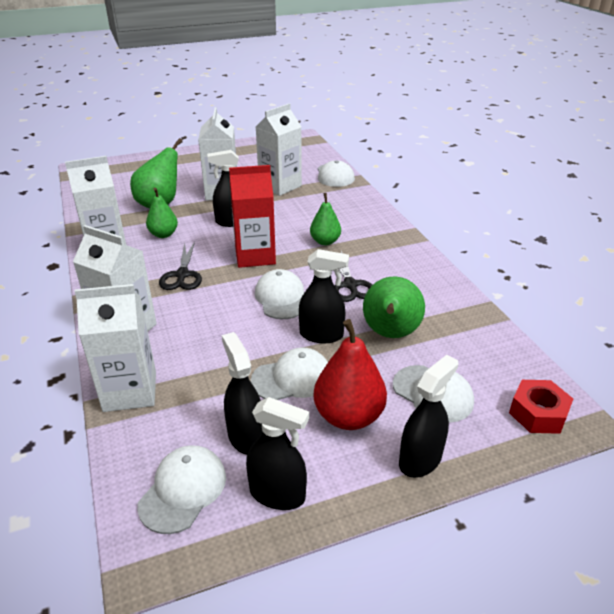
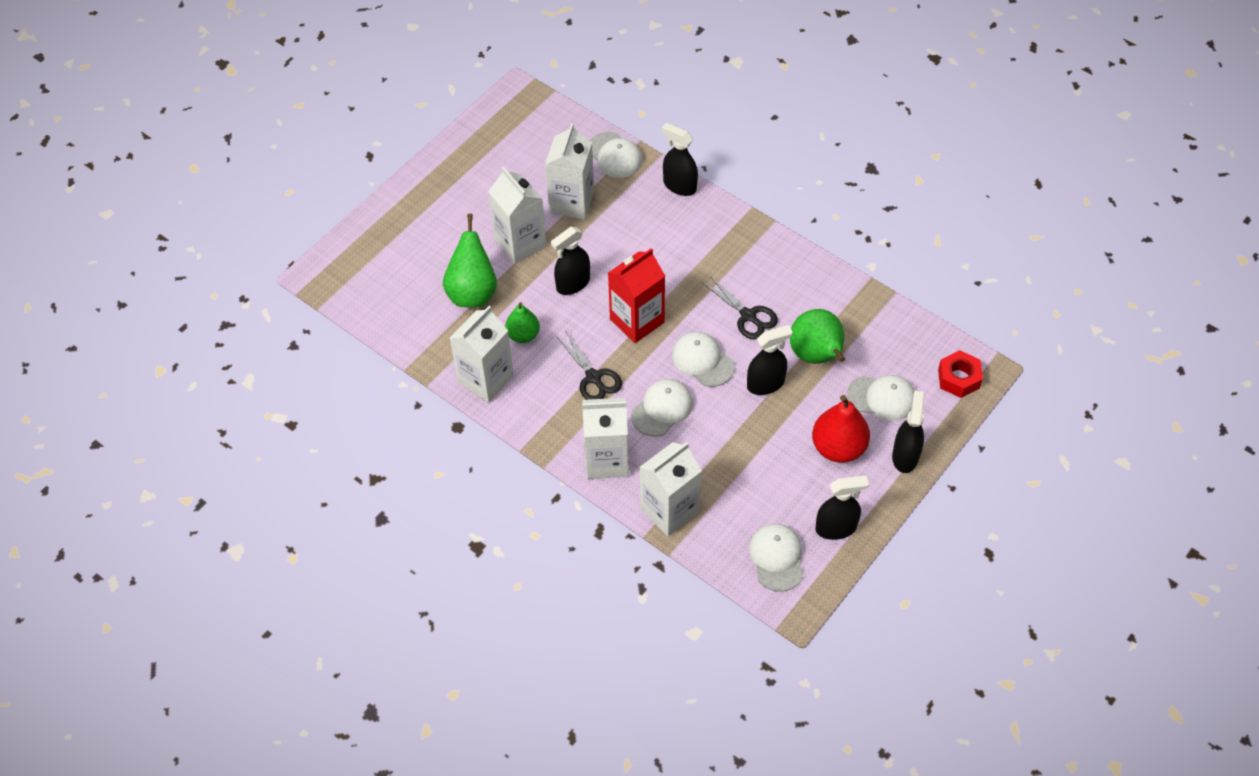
camera: 30 degrees left, 20 degrees up
black spray bottle [222,332,263,455] -> black spray bottle moved to [662,123,698,196]
white cap [251,347,328,400] -> white cap moved to [631,379,693,437]
green pear [310,193,341,245] -> none

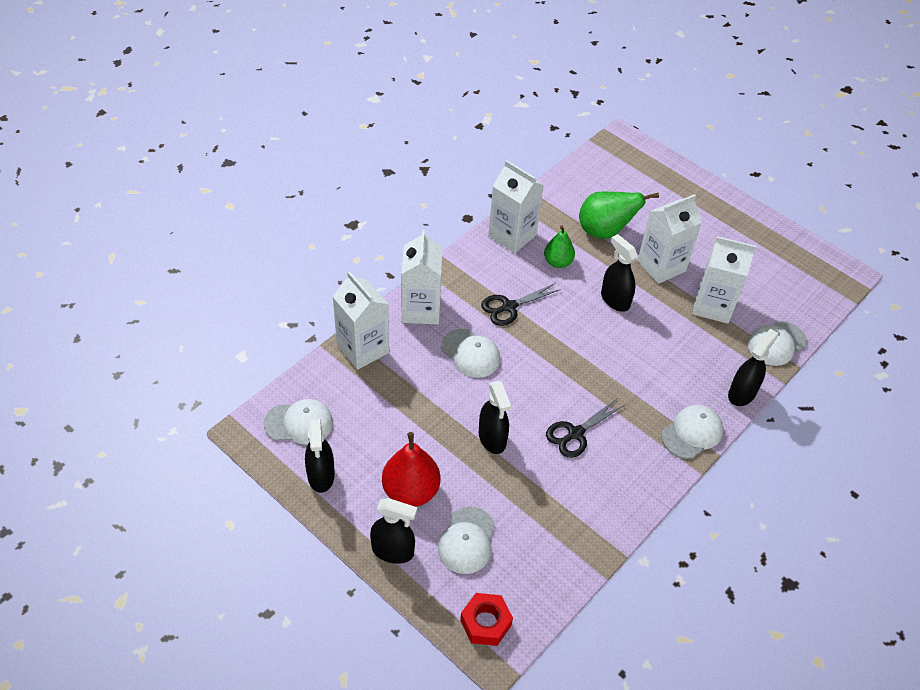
camera: 90 degrees right, 5 degrees down
red carton [608,248,665,343] -> none
white cap [672,332,735,387] -> white cap moved to [661,405,723,459]
green pear [790,309,845,364] -> none

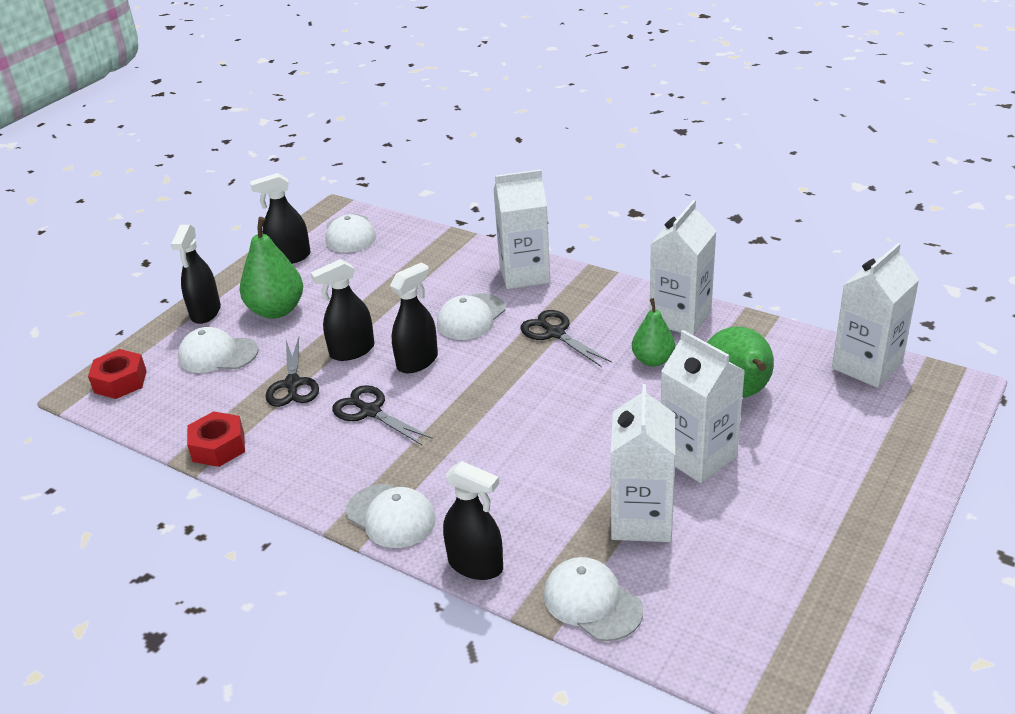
camera: 85 degrees right, 15 degrees down
white carton [332,271,389,370] -> white carton moved to [832,243,920,388]
red pear [382,432,440,507] -> green pear [239,217,303,319]
black spray bottle [601,234,638,312] -> black spray bottle moved to [390,263,438,373]
none -> red nut [187,411,245,467]
none -> black scissors [265,337,319,407]

